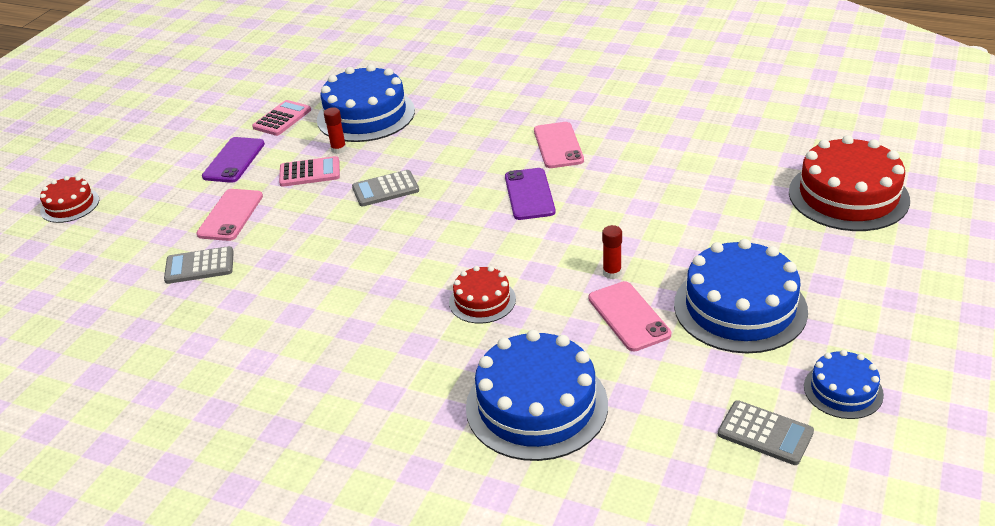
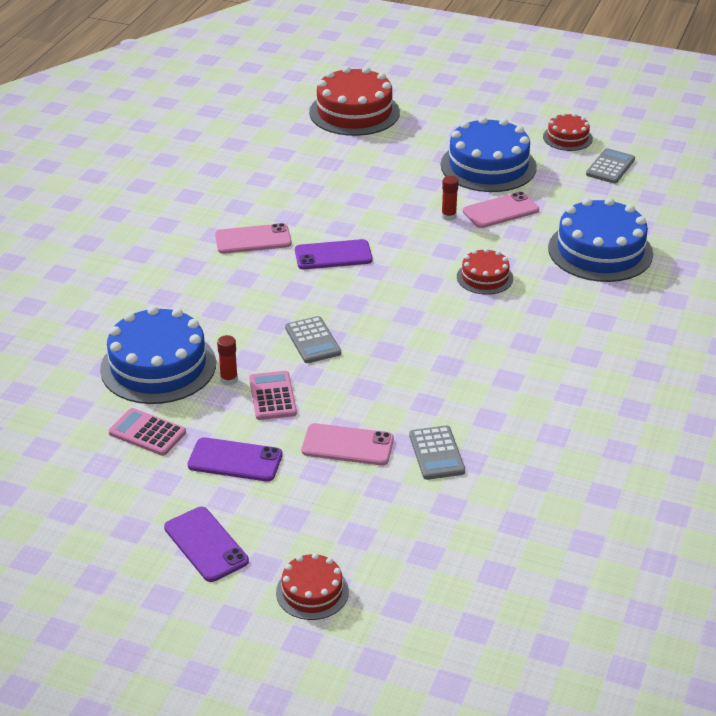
camera: 95 degrees left, 0 degrees up
blue cake [804,350,884,419] -> red cake [543,113,593,151]
none -> purple phone [164,507,249,582]

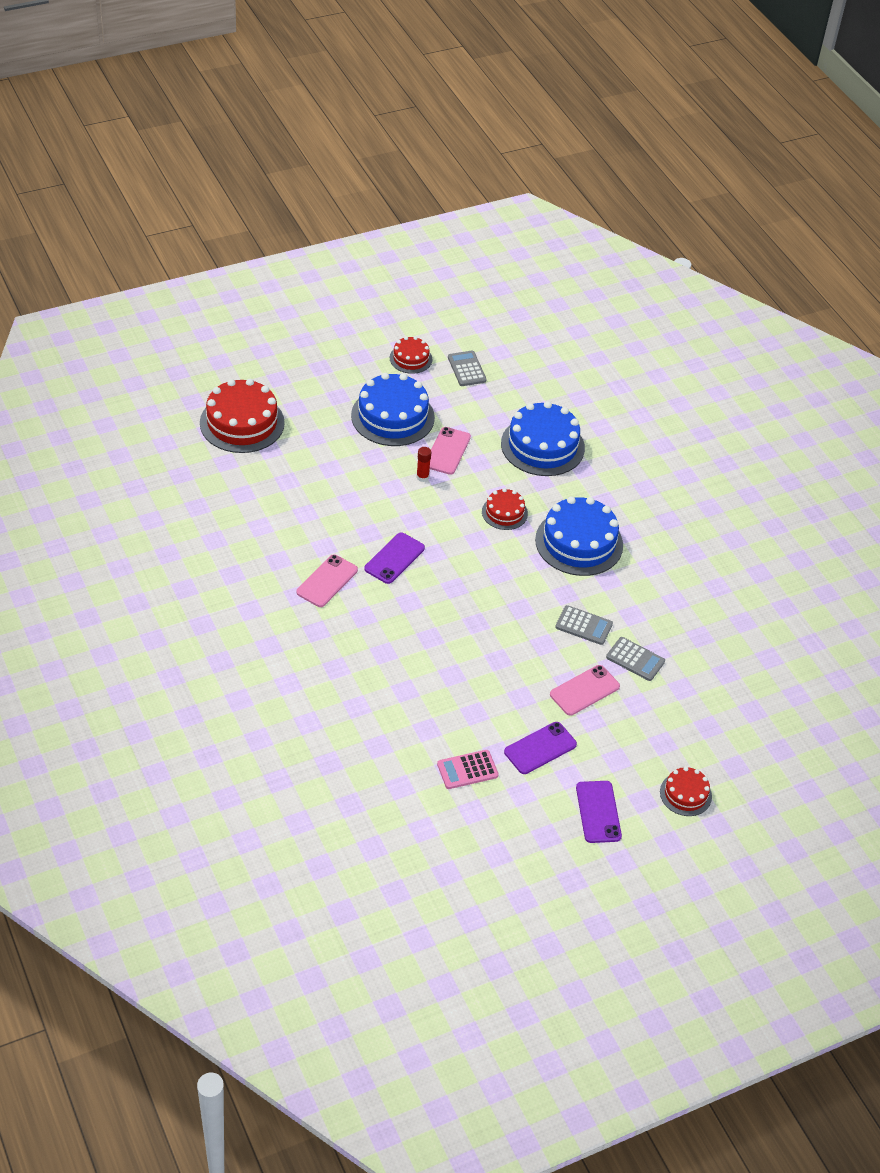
camera: 50 degrees left, 10 degrees up
blue cake [100,306,216,404] -> blue cake moved to [535,496,623,576]
purple phone [164,507,249,582] -> purple phone turned 75 degrees clockwise [576,781,622,843]
red glue stick [217,335,238,386] -> none
pink calculator [249,371,297,420] -> none
grey calculator [285,316,341,363] -> grey calculator moved to [555,605,613,645]

